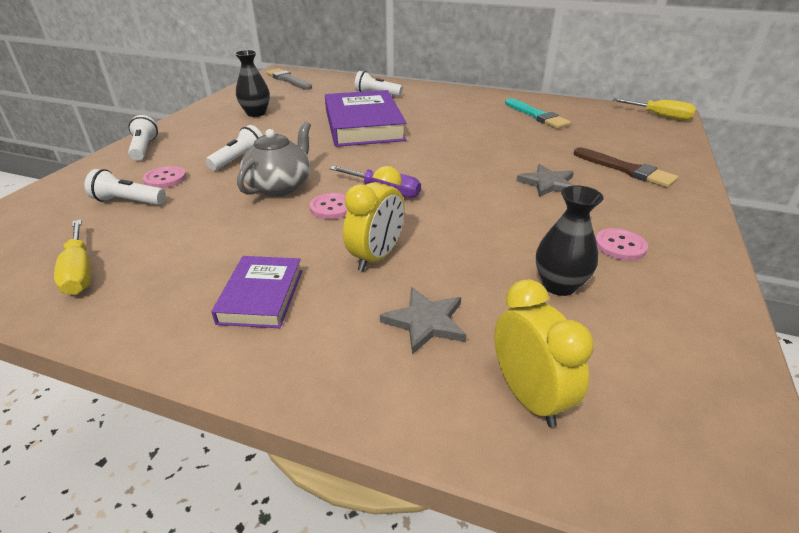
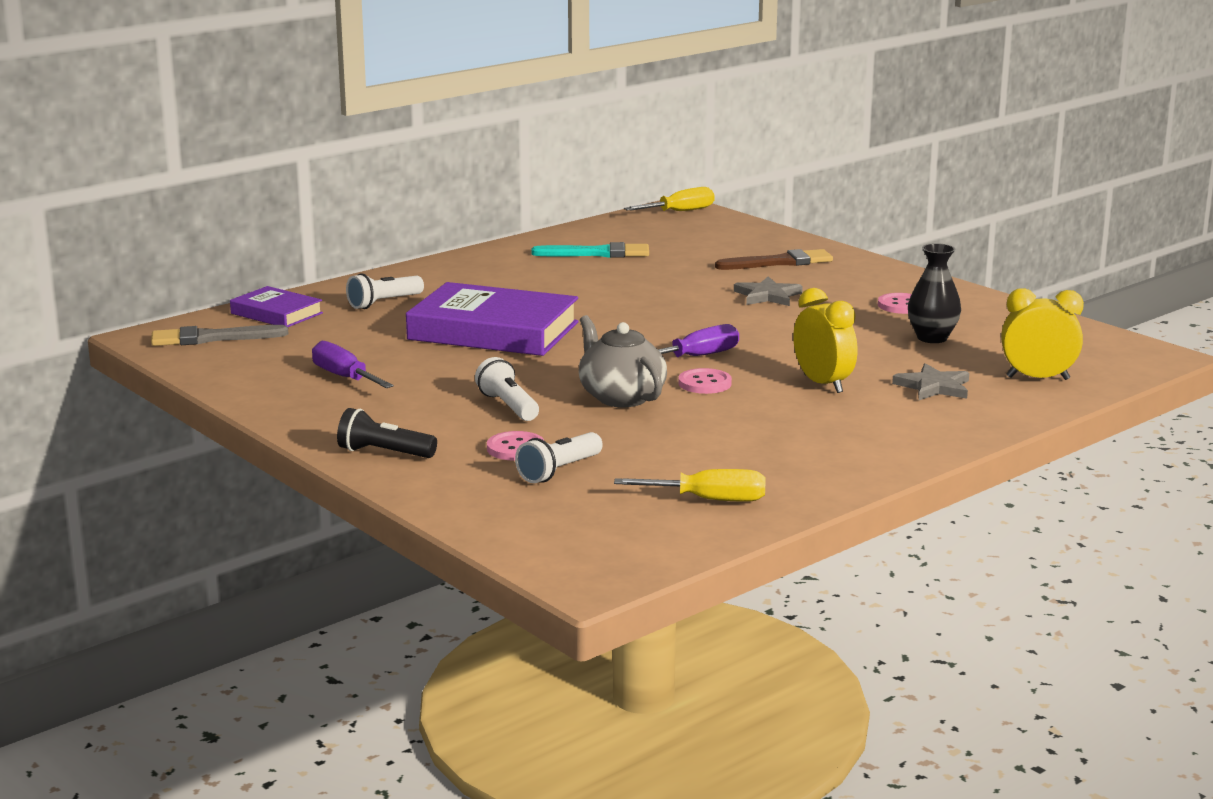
camera: 60 degrees left, 15 degrees down
white flashlight [128,115,158,161] -> black flashlight [337,408,437,458]
purple book [211,256,302,328] -> purple book moved to [230,286,323,327]
black vase [235,50,270,117] -> purple screwdriver [312,341,394,388]

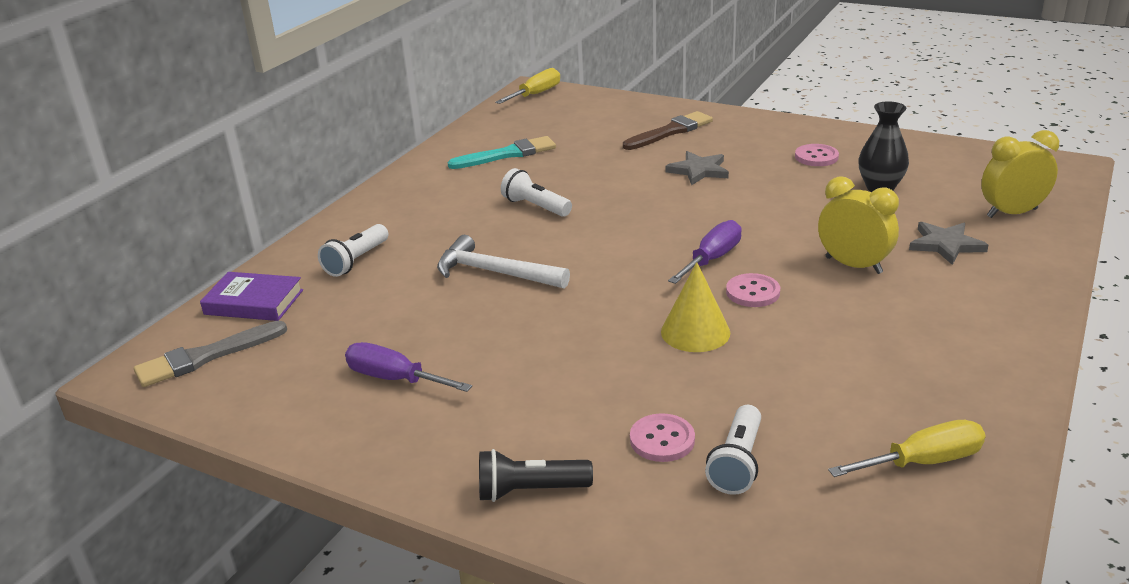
camera: 20 degrees left, 10 degrees up
purple book [406,282,578,356] -> white hammer [437,235,570,289]
white flashlight [475,357,539,421] -> white flashlight moved to [501,168,572,217]
grey teapot [579,315,667,407] -> yellow cone [661,262,730,352]

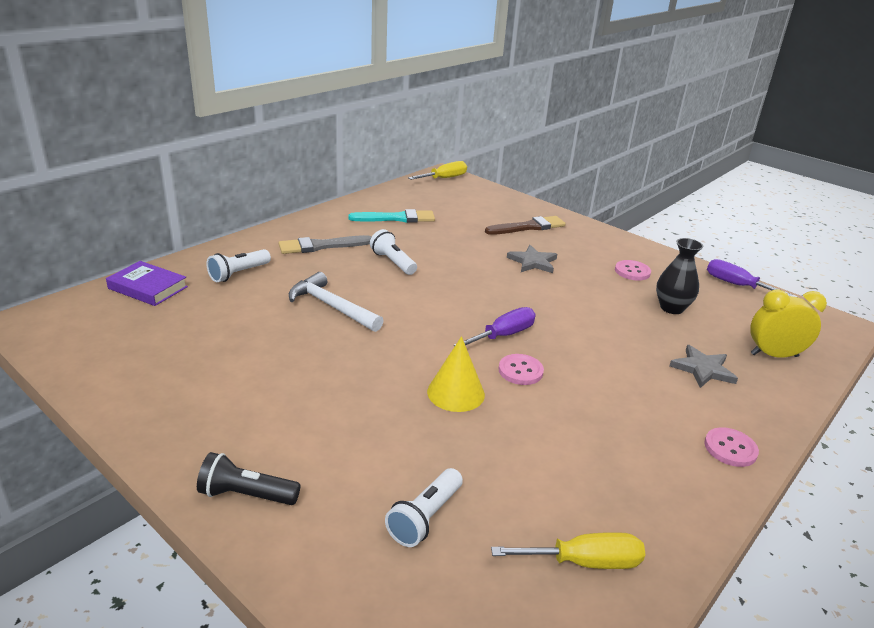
camera: 10 degrees right, 0 degrees up
grey brush [134,321,287,387] -> grey brush moved to [279,235,371,254]
purple screwdriver [345,342,472,392] -> purple screwdriver moved to [707,259,798,297]
pink button [630,413,695,462] -> pink button moved to [704,427,759,467]
yellow clock [818,176,899,274] -> none

